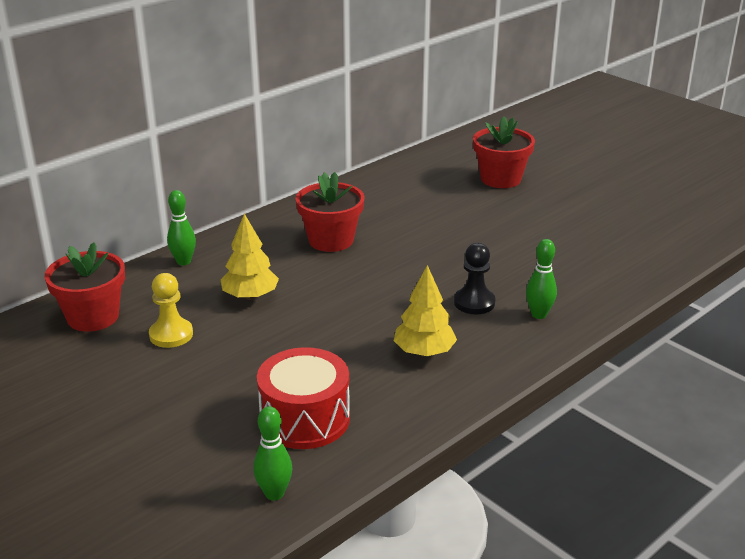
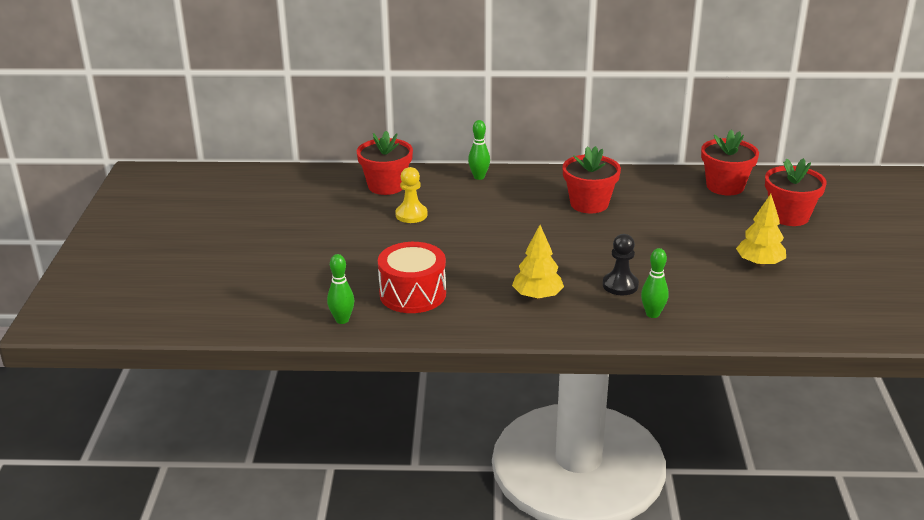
camera: 45 degrees right, 0 degrees up
yellow tree [221,214,279,300] -> yellow tree moved to [736,194,786,267]
none -> red flower pot [701,130,759,195]

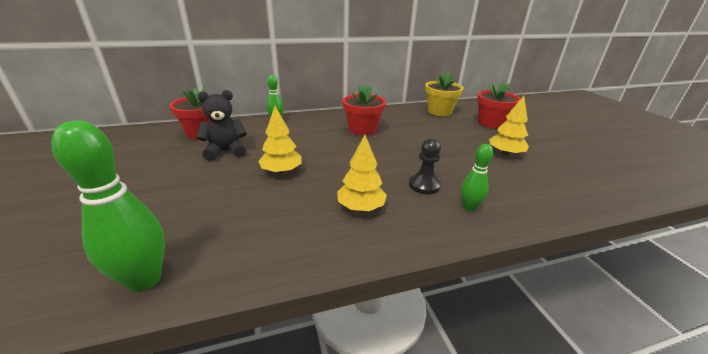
camera: 20 degrees left, 0 degrees up
green bowling pin [327,254,355,324] -> green bowling pin [51,120,165,292], size x1.76
red drum [378,242,446,313] -> none
yellow pawn [395,167,428,223] -> black teddy bear [196,90,247,161]
red flower pot [701,130,759,195] -> yellow flower pot [425,72,464,116]
none -> yellow tree [258,106,302,174]

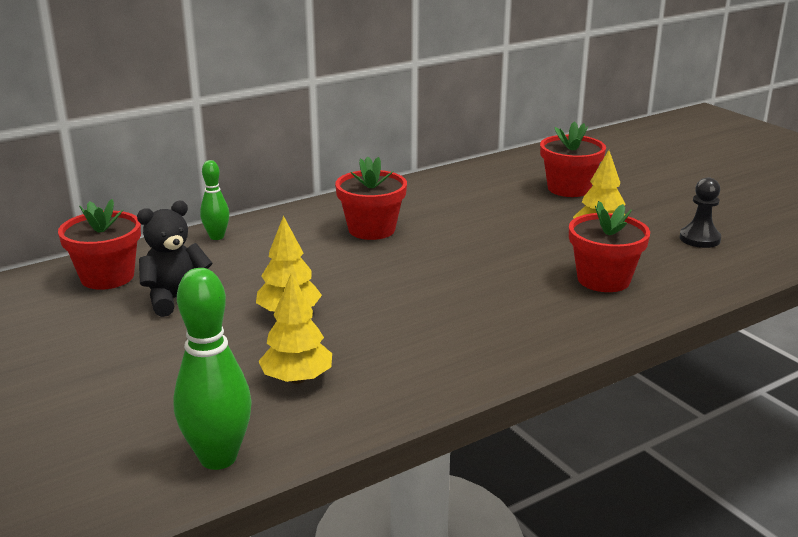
camera: 15 degrees left, 5 degrees down
yellow tree [337,135,387,211] -> yellow tree moved to [258,273,332,384]
black pawn [409,138,441,194] -> black pawn moved to [679,177,721,248]
yellow flower pot [425,72,464,116] -> none
green bowling pin [461,144,493,211] -> none
none -> red flower pot [569,201,650,292]

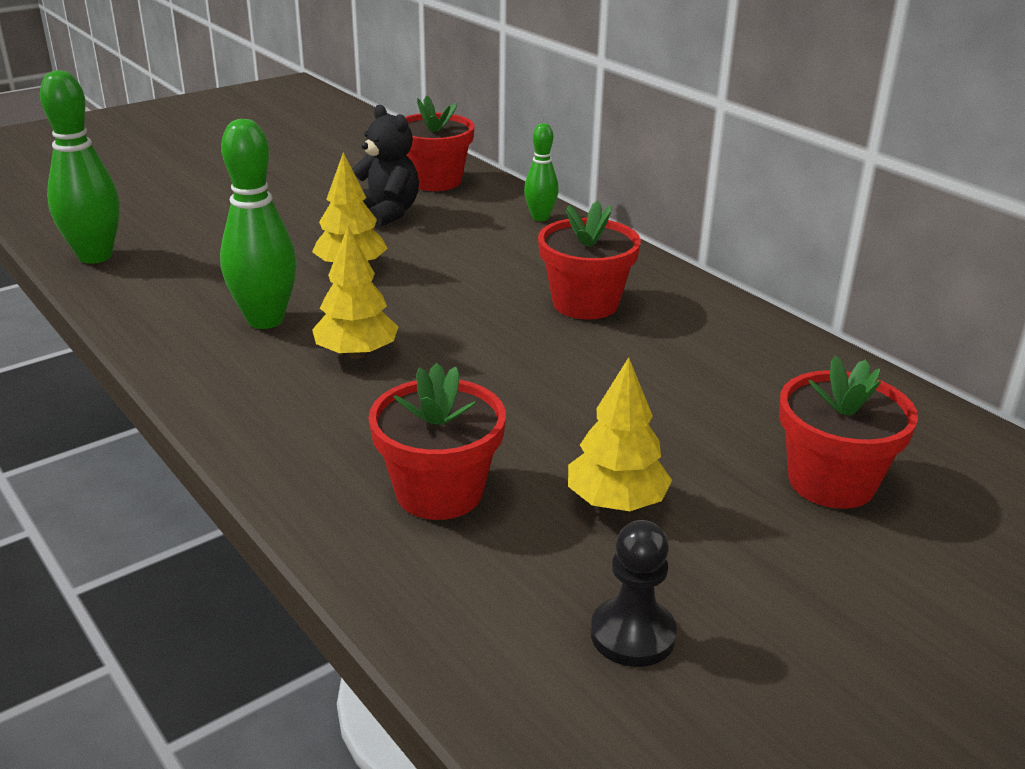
camera: 85 degrees right, 5 degrees up
yellow tree [258,273,332,384] -> yellow tree moved to [312,226,399,359]
none -> green bowling pin [220,119,297,329]

